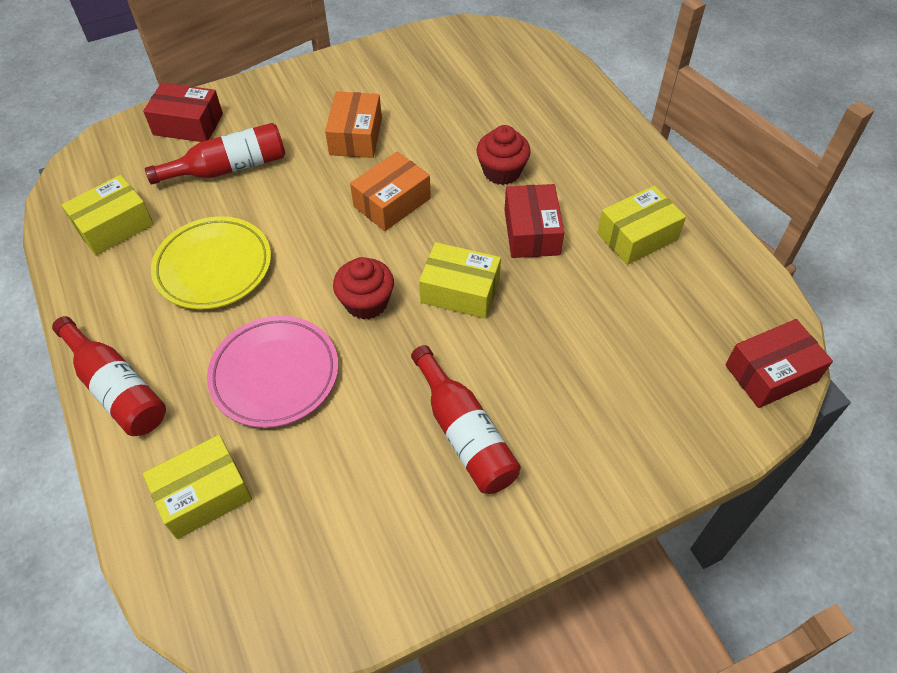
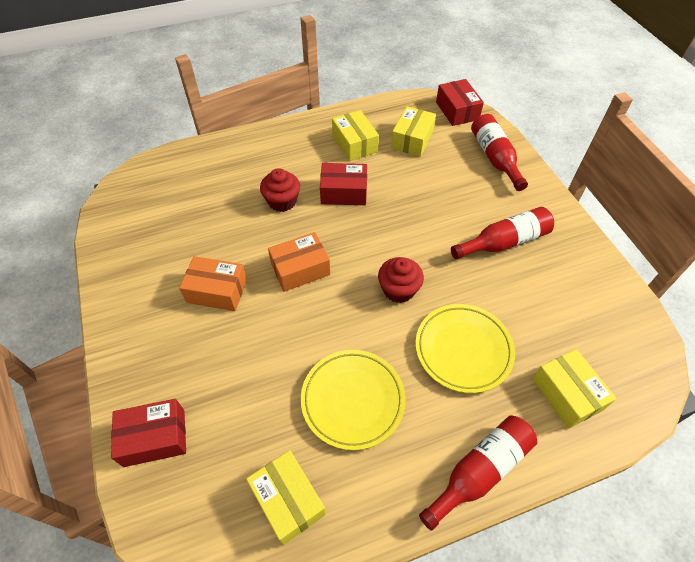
camera: 85 degrees left, 0 degrees up
red box [143,83,223,142] -> red box turned 60 degrees clockwise [111,399,186,467]
red bottle [145,123,285,184] -> red bottle moved to [471,114,528,191]
pink plate [207,316,338,428] -> yellow plate [415,304,515,393]
orange box [350,152,431,231] -> orange box turned 75 degrees counterclockwise [268,232,330,292]
yellow box [419,242,501,319] -> yellow box moved to [391,106,436,157]

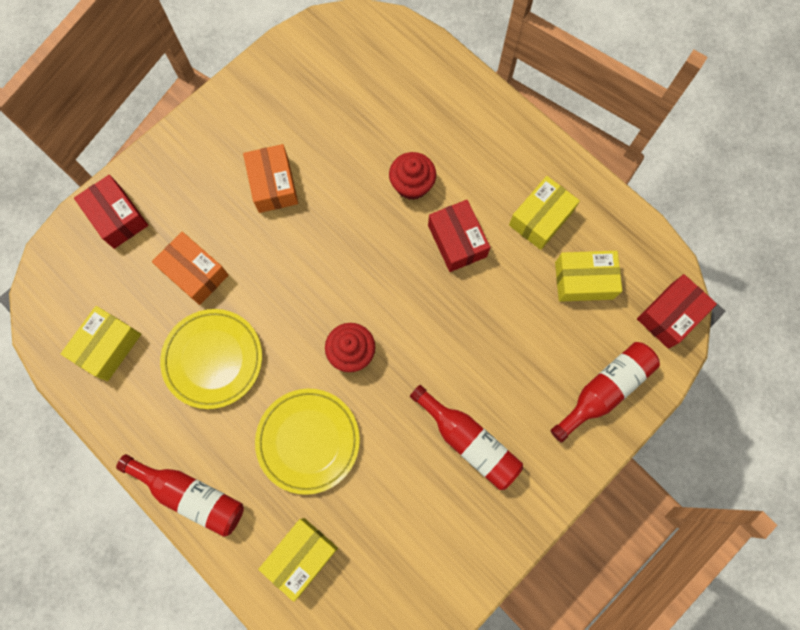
camera: 65 degrees right, 20 degrees up
orange box [268,232,330,292] -> orange box moved to [152,232,229,305]

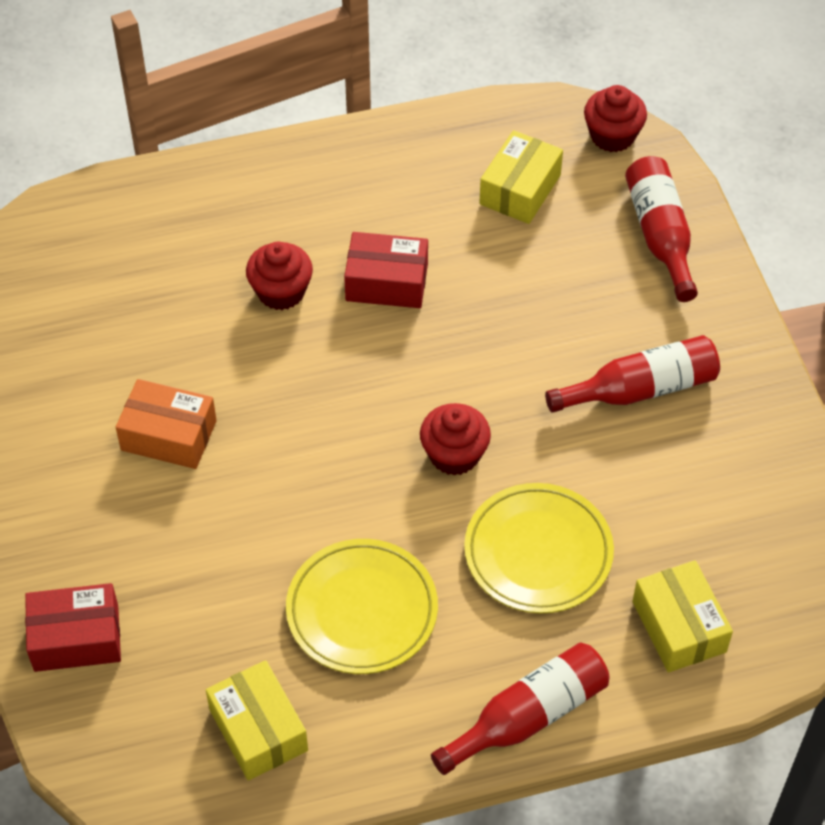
camera: 60 degrees left, 20 degrees down
orange box [152,232,229,305] -> none
yellow box [509,176,580,250] -> none
red box [637,274,717,349] -> red cupcake [584,85,647,152]

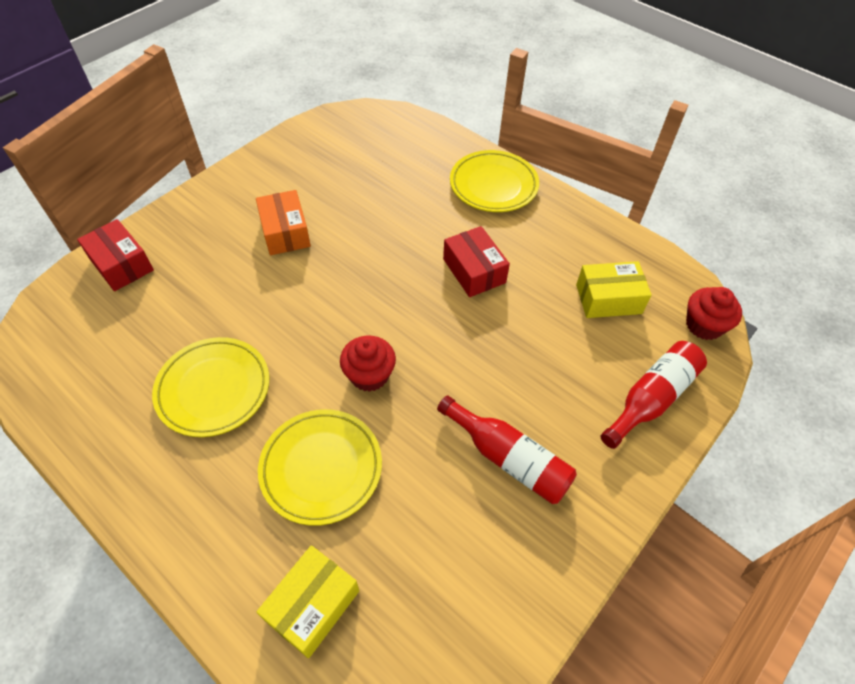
camera: 55 degrees right, 0 degrees up
yellow box [206,660,308,781] -> none
red cupcake [246,242,313,310] -> none
red bottle [431,642,610,775] -> none
none -> yellow plate [450,150,539,212]

